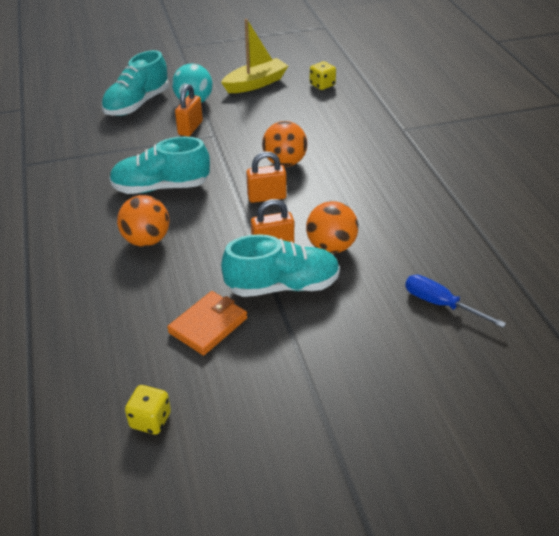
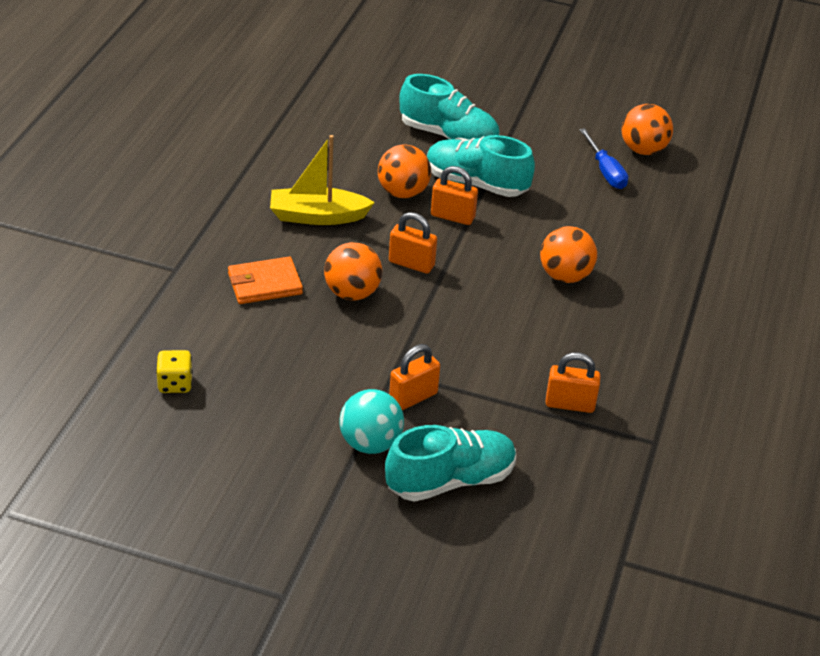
camera: 150 degrees left, 0 degrees up
turquoise shoe [109,137,210,194] -> turquoise shoe moved to [400,74,500,141]
yellow dice [125,385,171,434] -> orange ball [622,104,673,155]
orange wallet [167,291,247,355] -> orange wallet moved to [228,257,303,304]
yellow boat [221,19,288,93] -> yellow boat moved to [270,135,375,225]
blue screwdriver [405,275,506,328] -> blue screwdriver moved to [580,128,628,189]
none -> orange padlock [545,352,601,413]

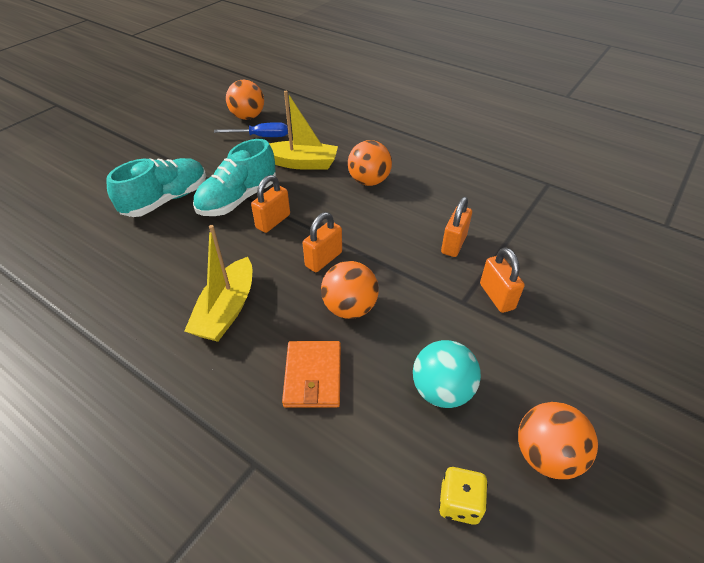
camera: 70 degrees left, 5 degrees up
turquoise ball [339,389,404,454] -> turquoise ball moved to [413,340,481,408]
orange ball [378,145,431,198] -> orange ball moved to [518,402,598,479]
turquoise shoe [385,425,516,502] -> none
orange padlock [545,352,601,413] -> orange padlock moved to [441,197,472,257]
none -> yellow boat [269,91,338,170]

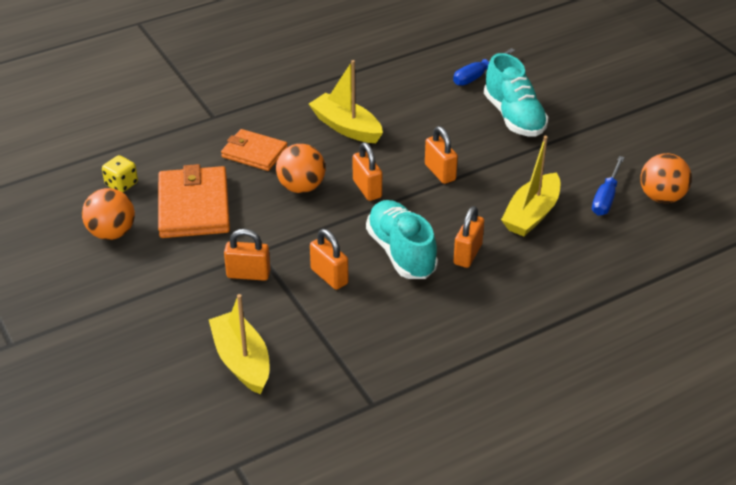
camera: 115 degrees right, 5 degrees down
turquoise shoe [193,139,276,216] -> turquoise shoe moved to [366,200,438,279]
orange ball [348,140,392,186] -> orange padlock [453,206,484,268]
turquoise ball [413,340,481,408] -> orange wallet [158,164,230,238]
none -> yellow boat [209,294,269,394]
none -> blue screwdriver [453,48,515,86]

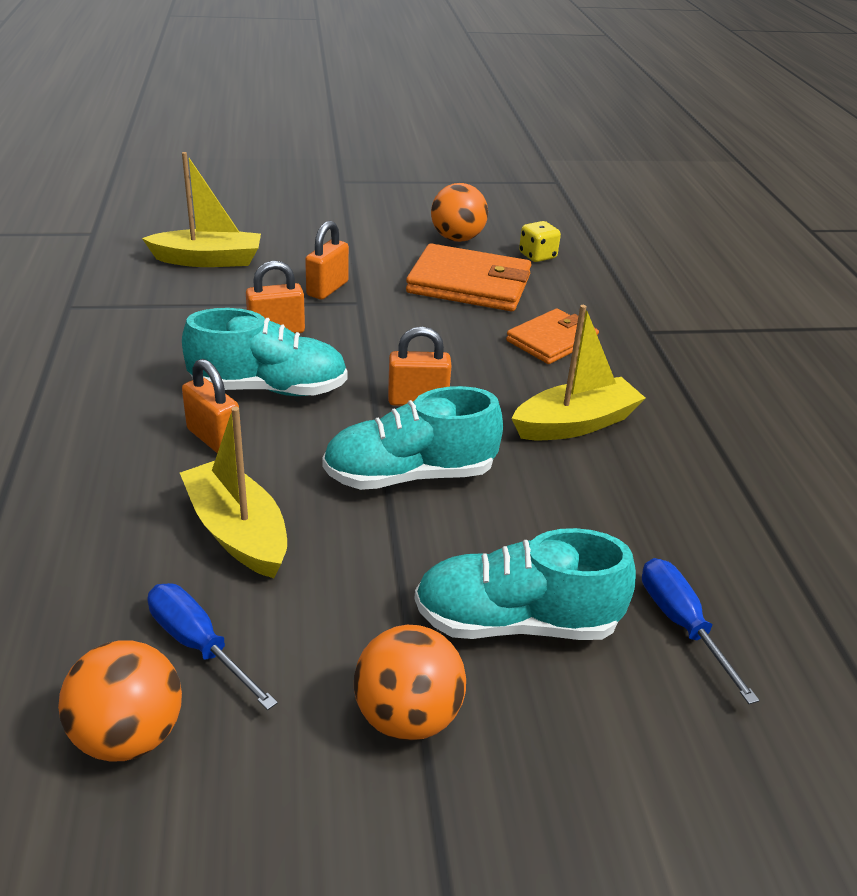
camera: 110 degrees right, 5 degrees down
orange ball [276,144,326,193] -> orange ball moved to [354,625,466,741]
orange padlock [425,126,458,184] -> turquoise shoe [322,386,503,490]

